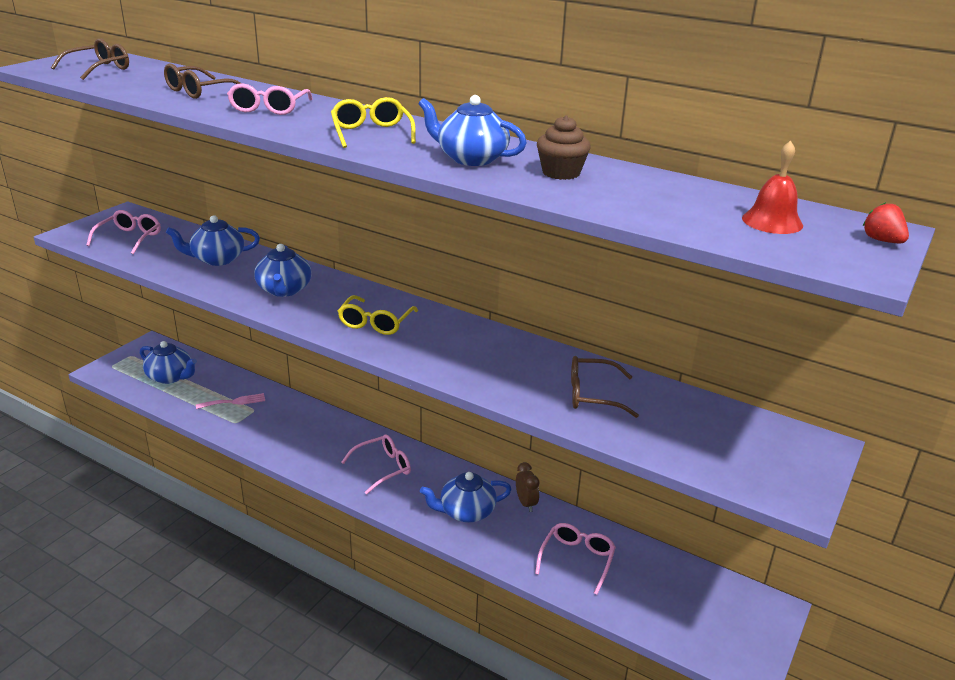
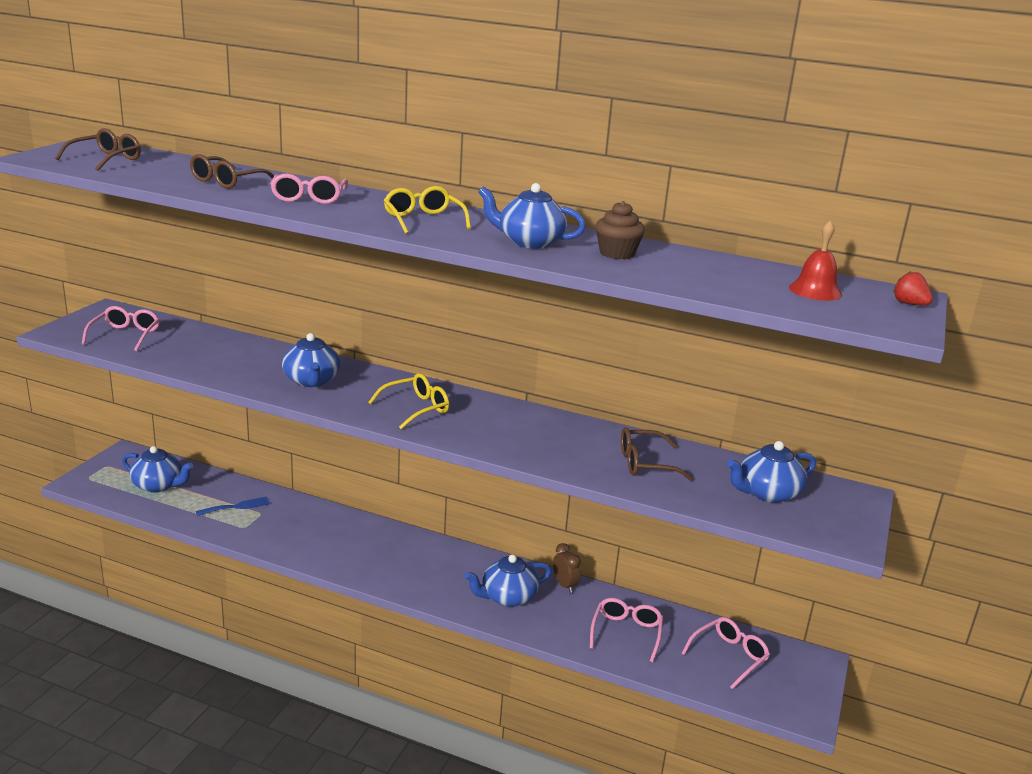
camera: 10 degrees left, 5 degrees down
blue teapot [166,215,260,266] -> blue teapot moved to [727,441,816,503]
pink fork [196,393,265,409] -> blue fork [196,496,270,516]
yellow glasses [338,295,418,335] -> yellow glasses turned 135 degrees counterclockwise [368,373,449,429]
pink glasses [341,434,411,494] -> pink glasses moved to [681,617,770,689]

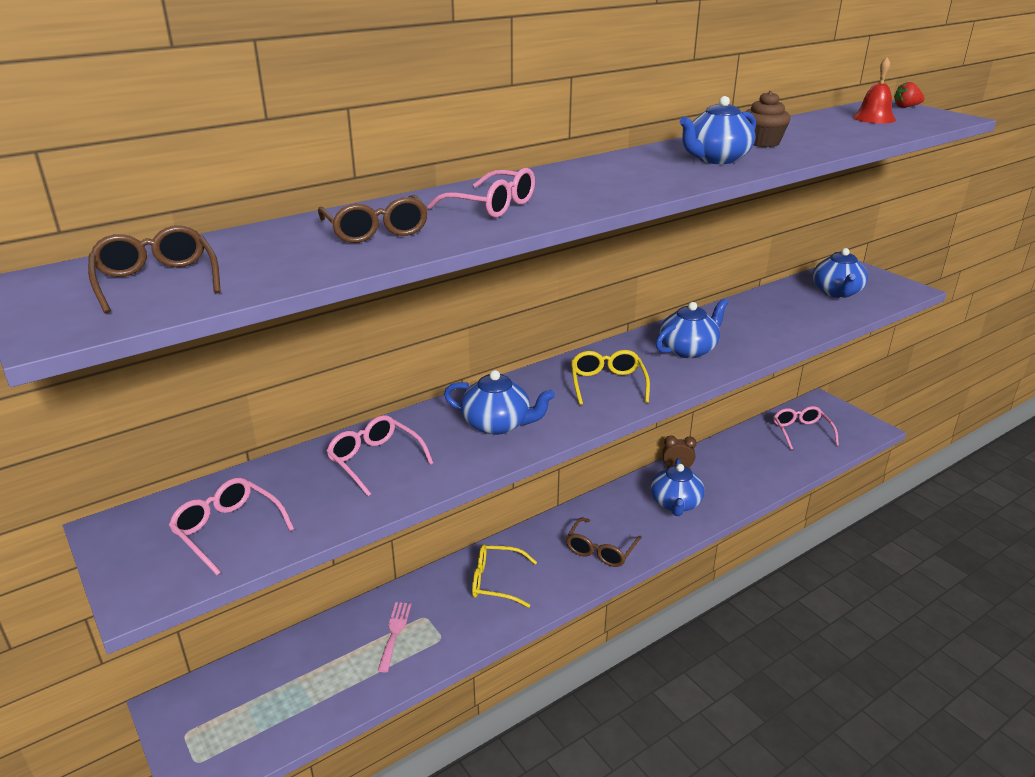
camera: 55 degrees left, 5 degrees up
blue teapot [122,446,193,493] -> blue teapot moved to [656,299,728,358]
blue fork [196,496,270,516] -> pink fork [378,602,412,672]
yellow glasses [384,186,471,234] -> yellow glasses moved to [472,544,537,608]
pink glasses [590,598,663,662] -> pink glasses moved to [326,415,434,497]
brown glasses [621,427,693,481] -> brown glasses moved to [566,517,642,567]

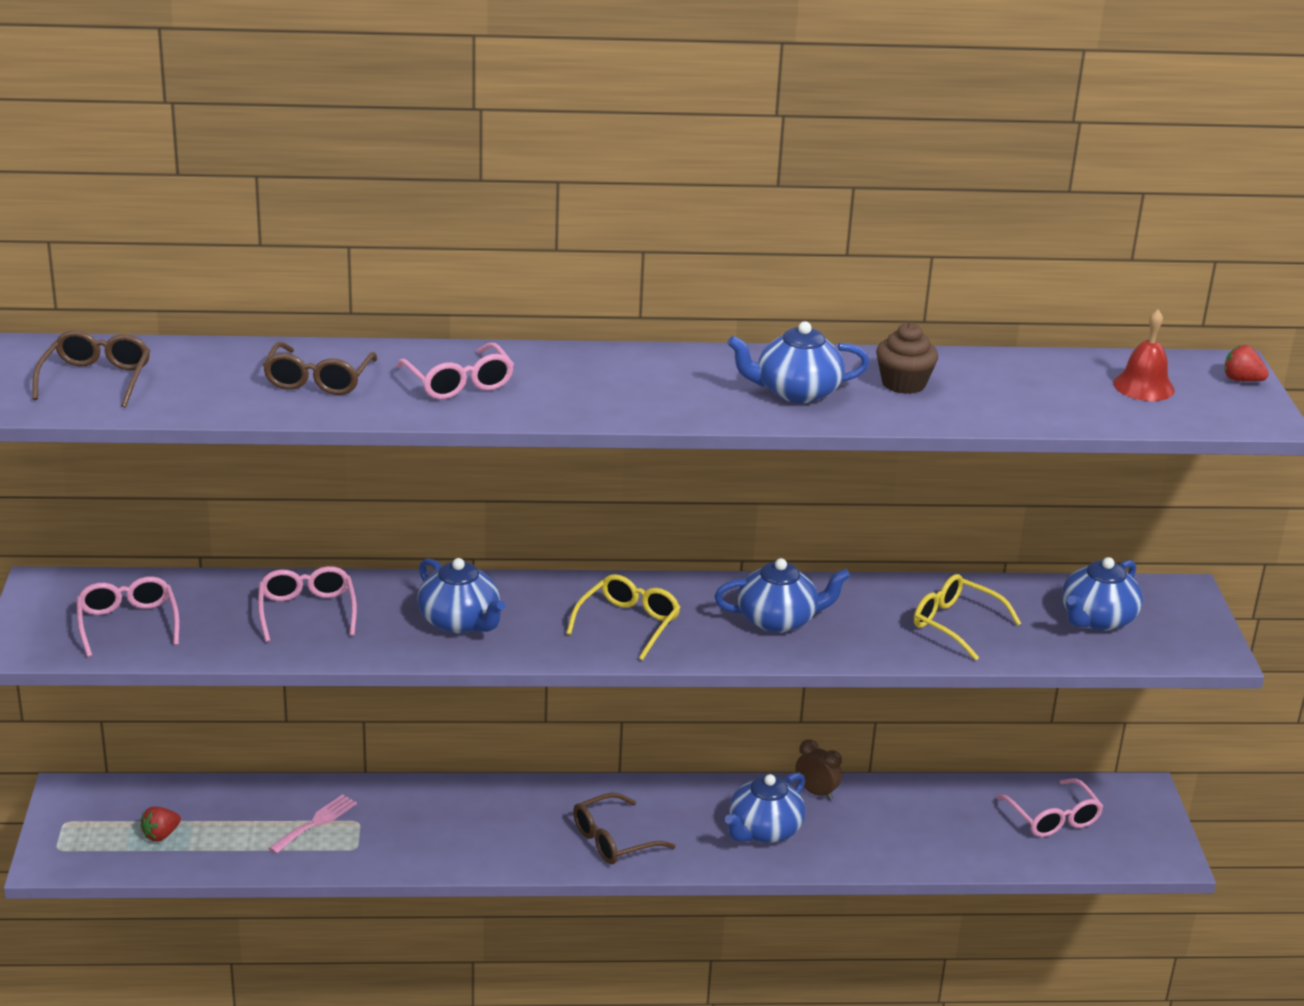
camera: 30 degrees right, 0 degrees up
yellow glasses [472,544,537,608] -> yellow glasses moved to [914,574,1021,661]
pink glasses [773,406,839,450] -> pink glasses turned 135 degrees clockwise [996,778,1103,837]
none -> red strawberry [140,806,181,842]

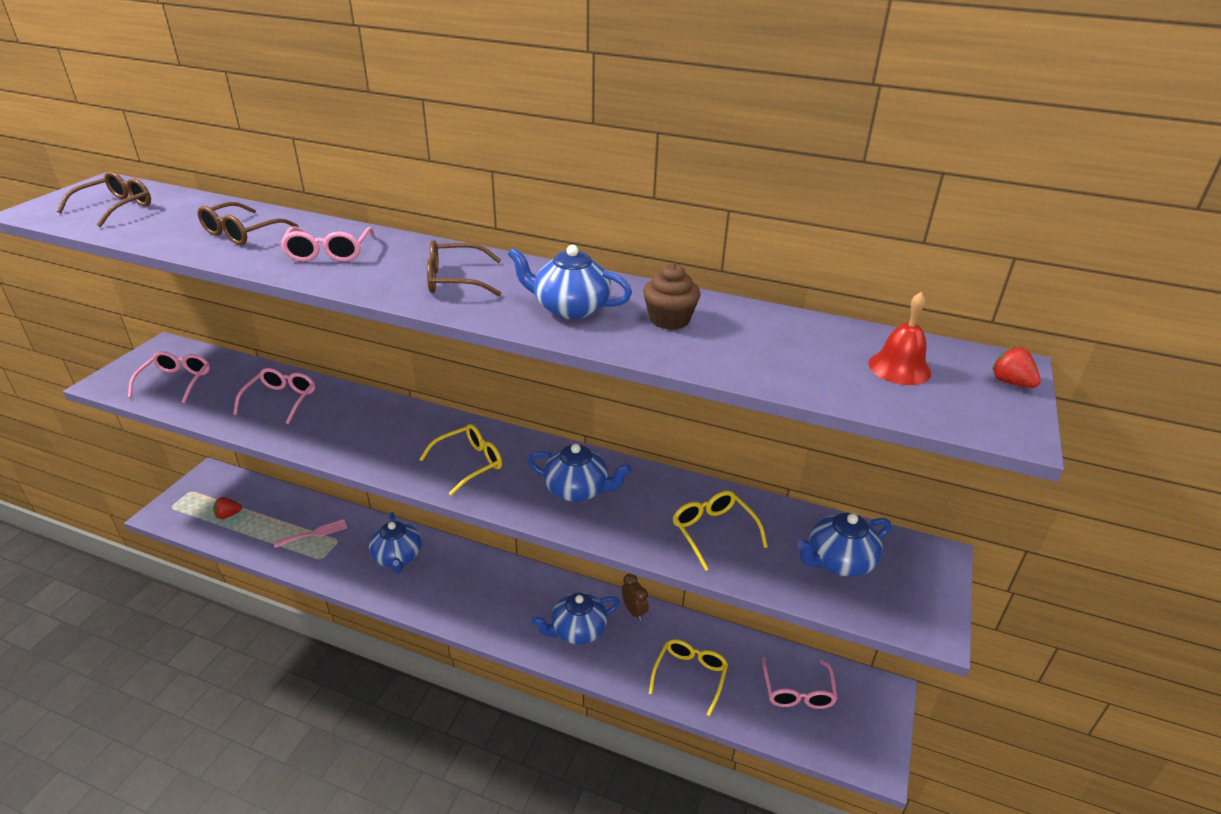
camera: 25 degrees right, 5 degrees up
blue teapot [417,558,505,633] -> blue teapot moved to [369,512,422,573]
brown glasses [573,793,676,864] -> brown glasses moved to [427,240,501,296]
none -> yellow glasses [649,639,728,716]

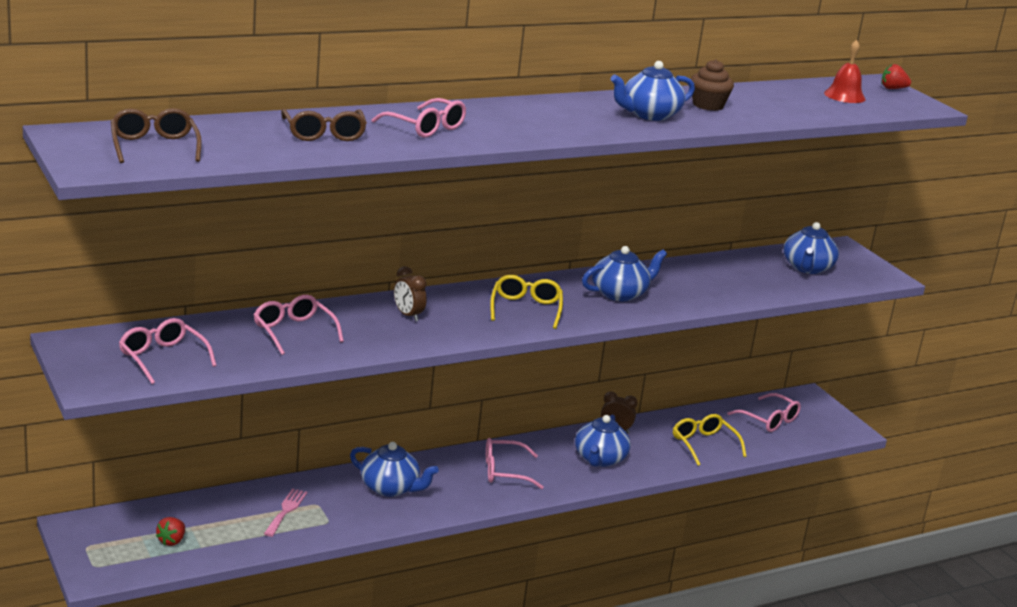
camera: 50 degrees left, 10 degrees down
brown glasses [427,240,501,296] -> none
yellow glasses [673,491,768,571] -> none
none -> brown clock [394,266,427,321]
none -> pink glasses [486,438,544,489]

